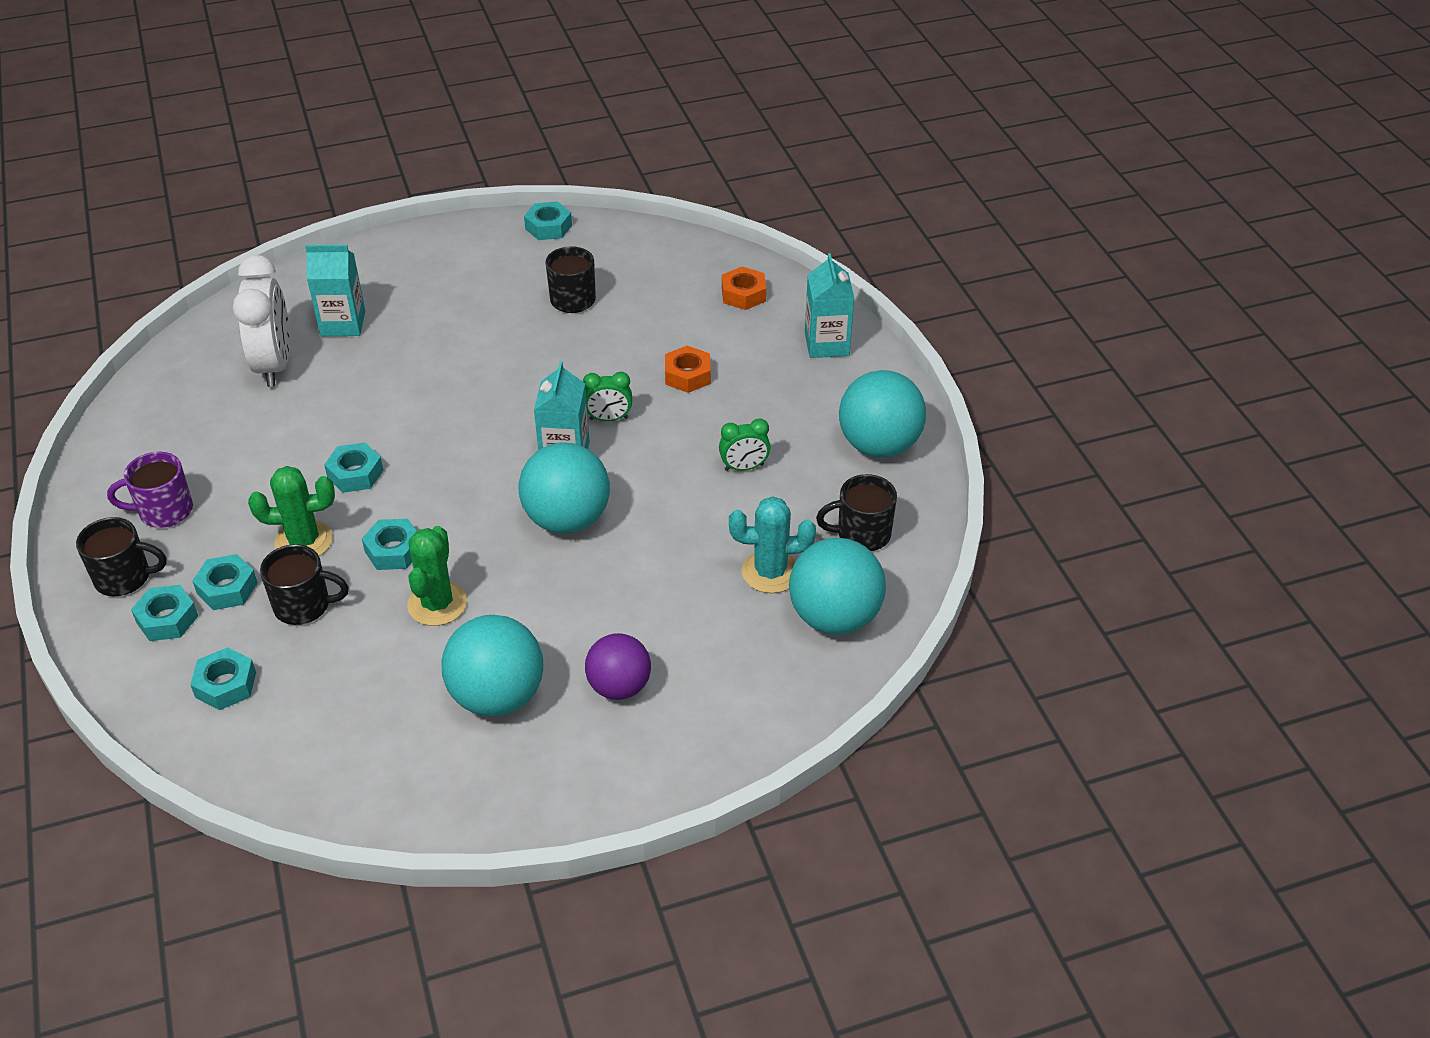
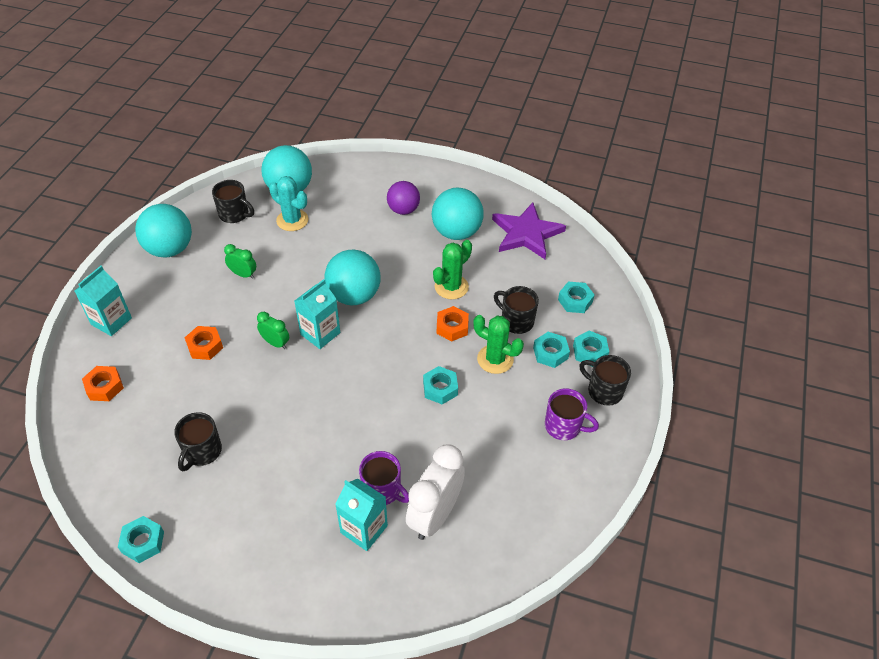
camera: 145 degrees left, 5 degrees up
turquoise nut [362,519,416,570] -> orange nut [437,306,469,341]
none -> purple mug [359,451,409,505]
none -> purple star [492,202,566,259]

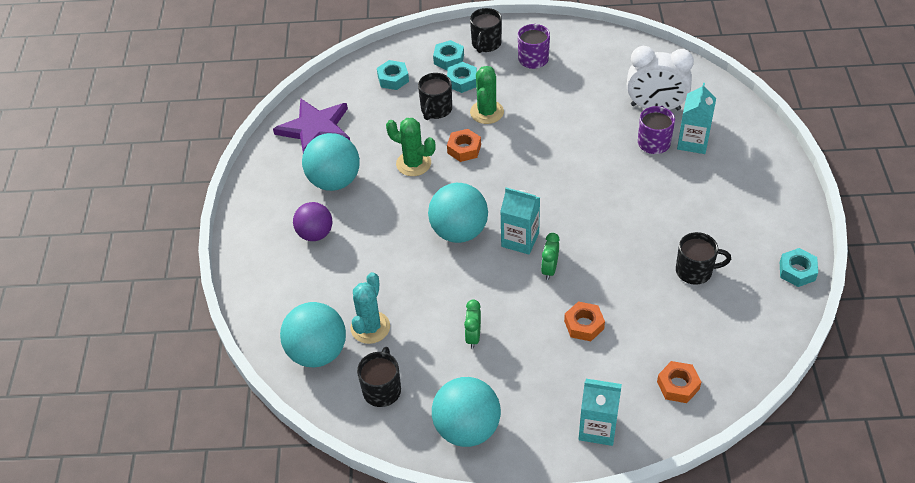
camera: 105 degrees left, 0 degrees up
turquoise nut [423,366,458,405] -> none

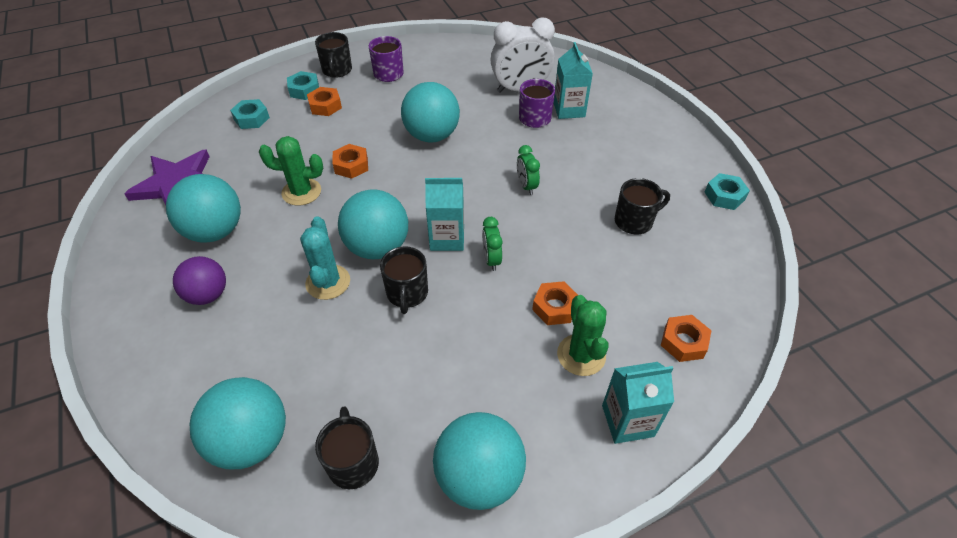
camera: 25 degrees left, 0 degrees up
turquoise cactus [351,272,390,344] -> turquoise cactus moved to [300,216,350,300]
black mug [418,73,452,120] -> black mug moved to [380,246,428,314]
turquoise nut [447,62,477,93] -> orange nut [307,87,342,116]
green clock [464,299,481,348] -> green clock moved to [517,145,540,195]
green cactus [470,66,504,124] -> green cactus moved to [557,295,609,376]
none -> turquoise ball [401,82,460,143]

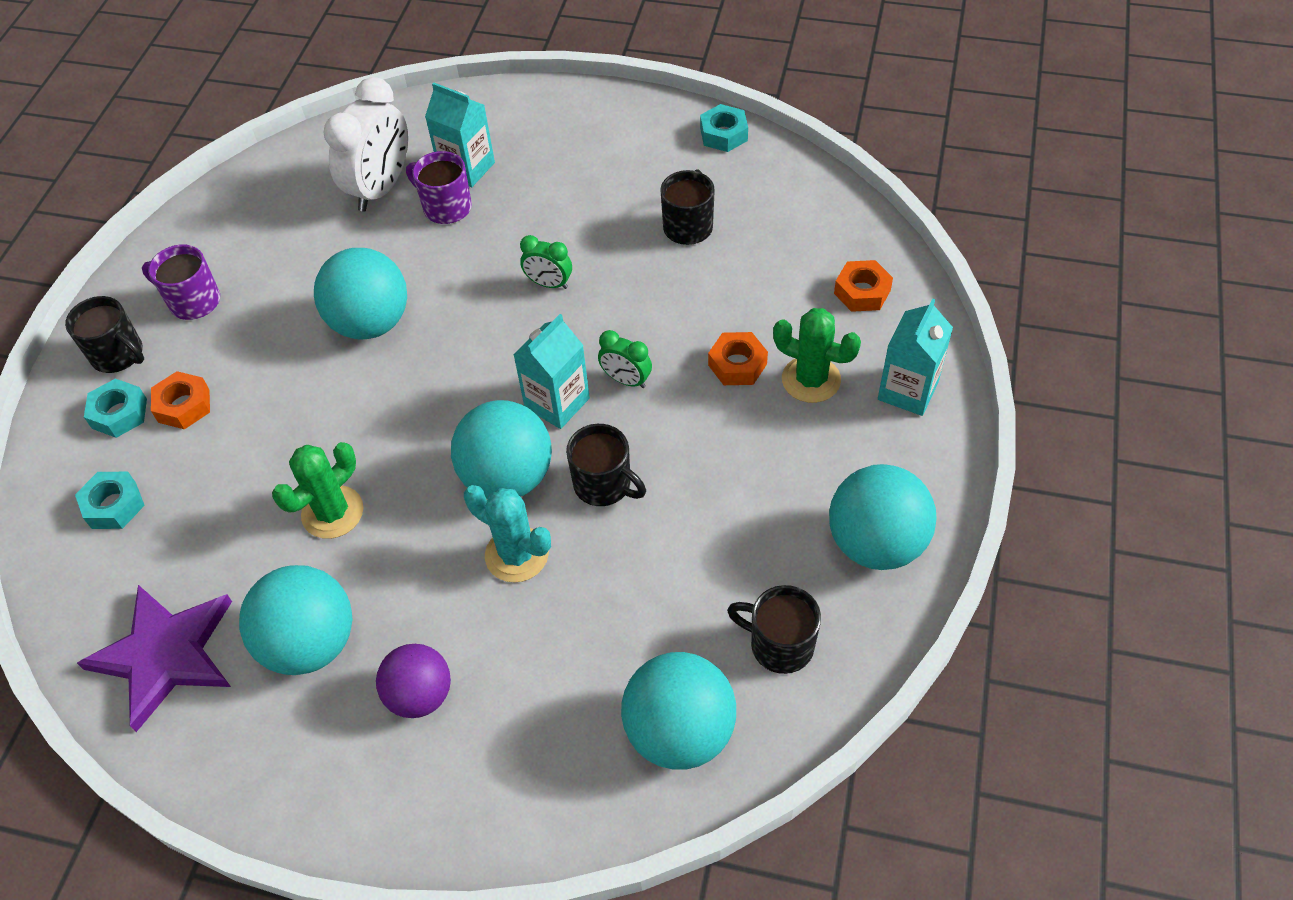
camera: 50 degrees left, 5 degrees up
orange nut [333,144,368,179] -> none

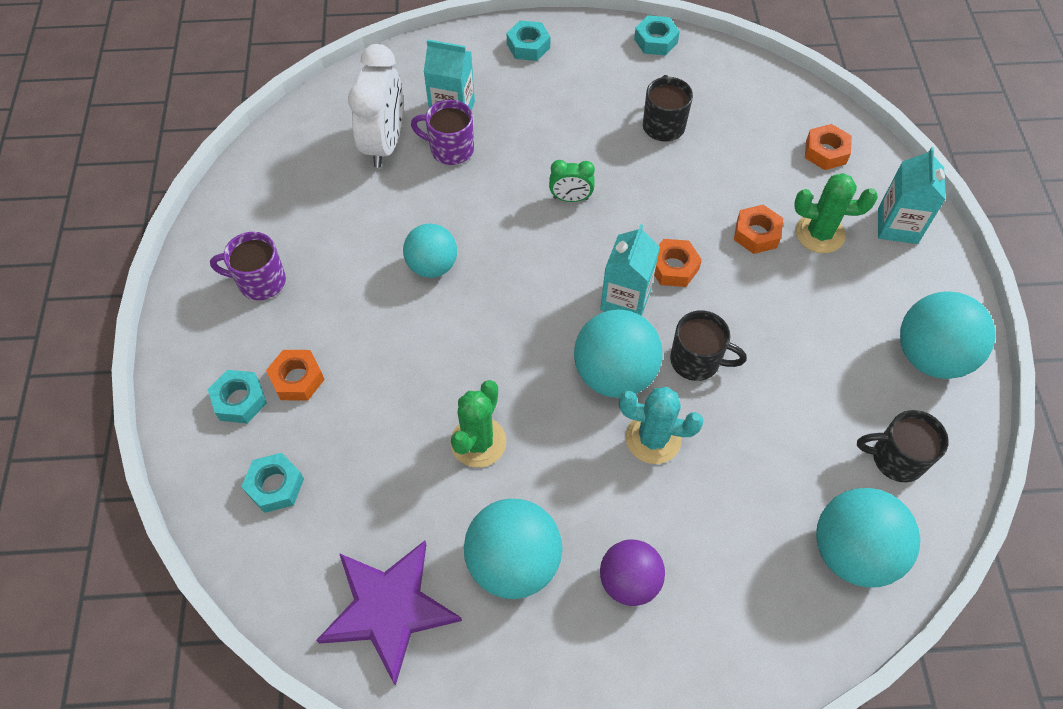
camera: 20 degrees left, 5 degrees up
black mug [65,296,144,373] -> none
turquoise ball [314,248,407,339] -> turquoise ball [403,224,457,278], size x0.66
green clock [598,330,652,388] -> orange nut [654,239,702,287]
none -> turquoise nut [507,21,551,61]

